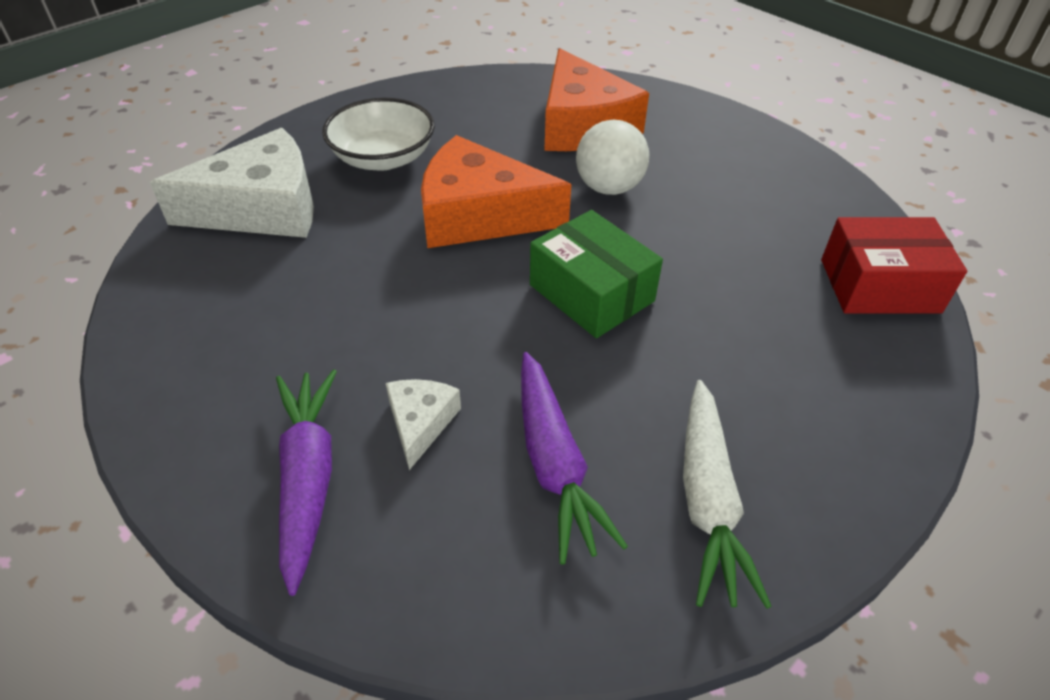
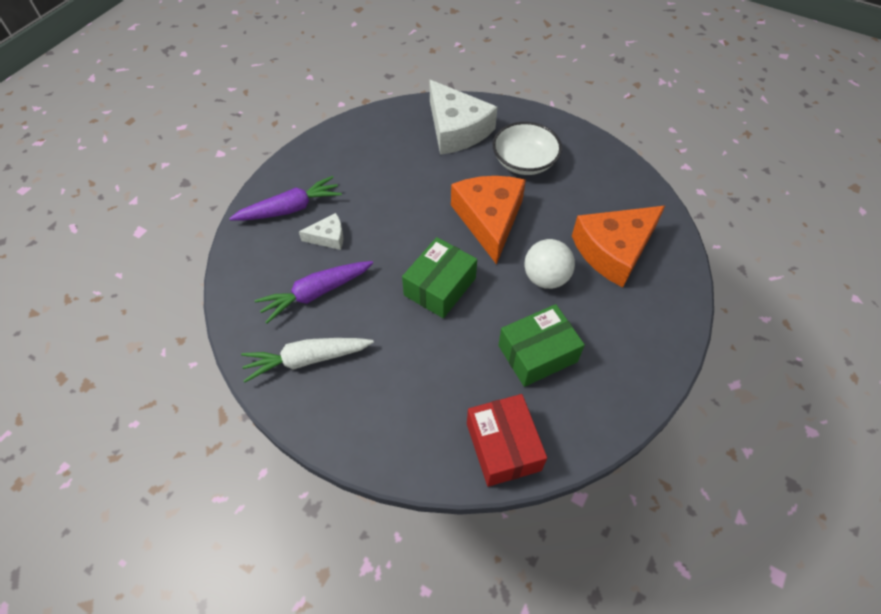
camera: 75 degrees right, 10 degrees up
none -> green box [498,304,585,387]

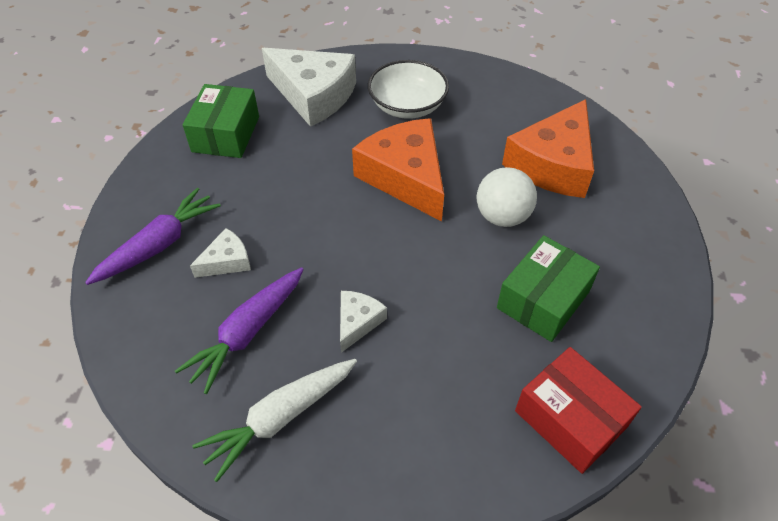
camera: 25 degrees left, 5 degrees down
green box [402,237,477,318] -> green box moved to [183,84,259,158]
none -> white cheese [340,291,387,353]

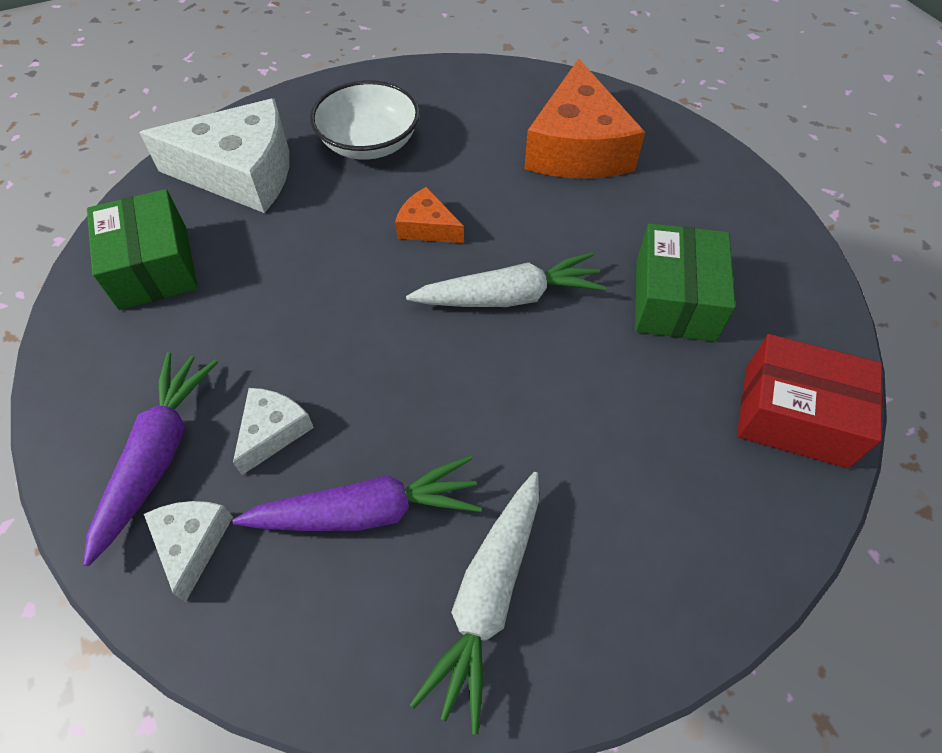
camera: 30 degrees left, 5 degrees up
purple carrot [175,267,304,394] -> purple carrot turned 105 degrees counterclockwise [232,456,482,531]
white cheese [340,291,387,353] -> white cheese moved to [144,501,233,602]
orange cheese [352,118,444,222] -> orange cheese [395,187,464,243], size x0.48
white ball [477,167,537,227] -> none
none -> white carrot [406,252,607,307]

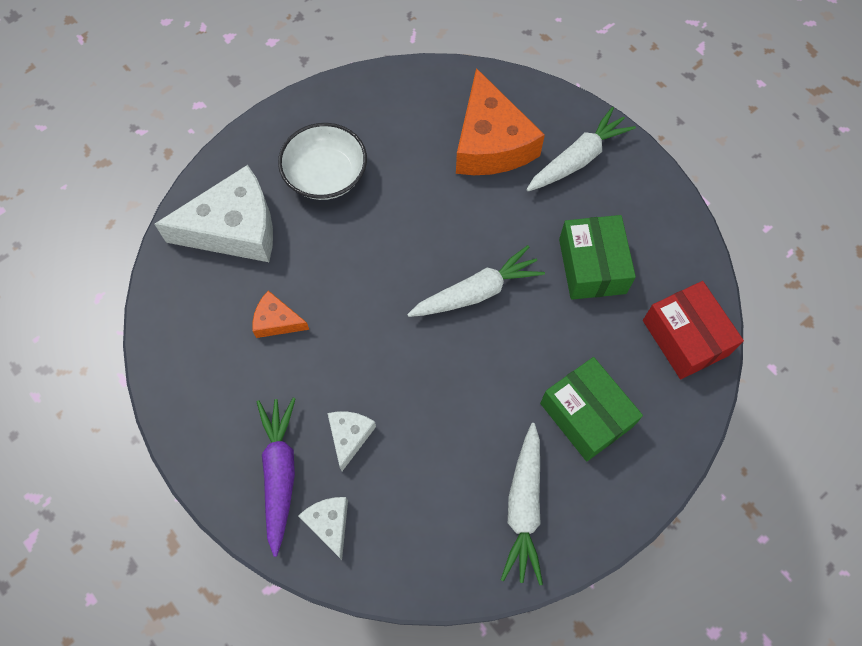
camera: 15 degrees left, 10 degrees up
green box [87,189,198,310] -> green box moved to [540,357,643,461]
purple carrot [232,456,482,531] -> none
orange cheese [395,187,464,243] -> orange cheese moved to [252,290,309,338]
red box [737,334,883,469] -> red box turned 60 degrees clockwise [643,281,744,379]
none -> white carrot [526,107,636,191]

